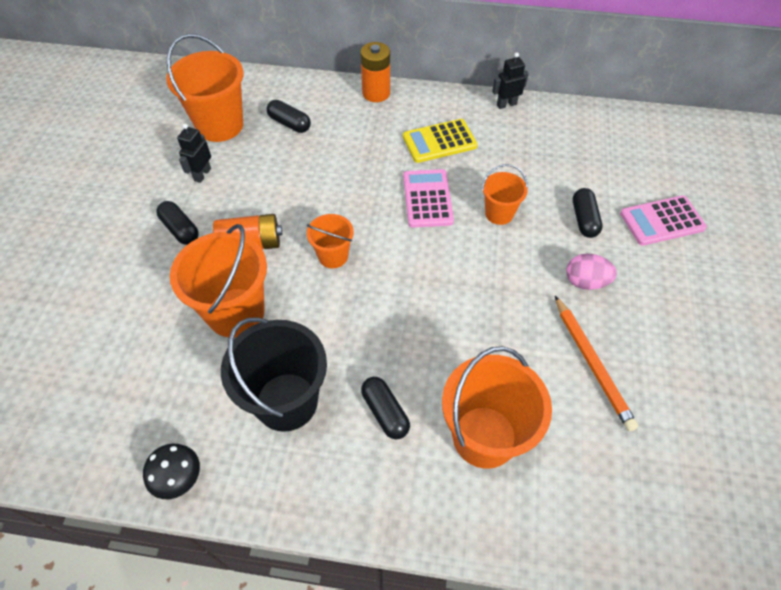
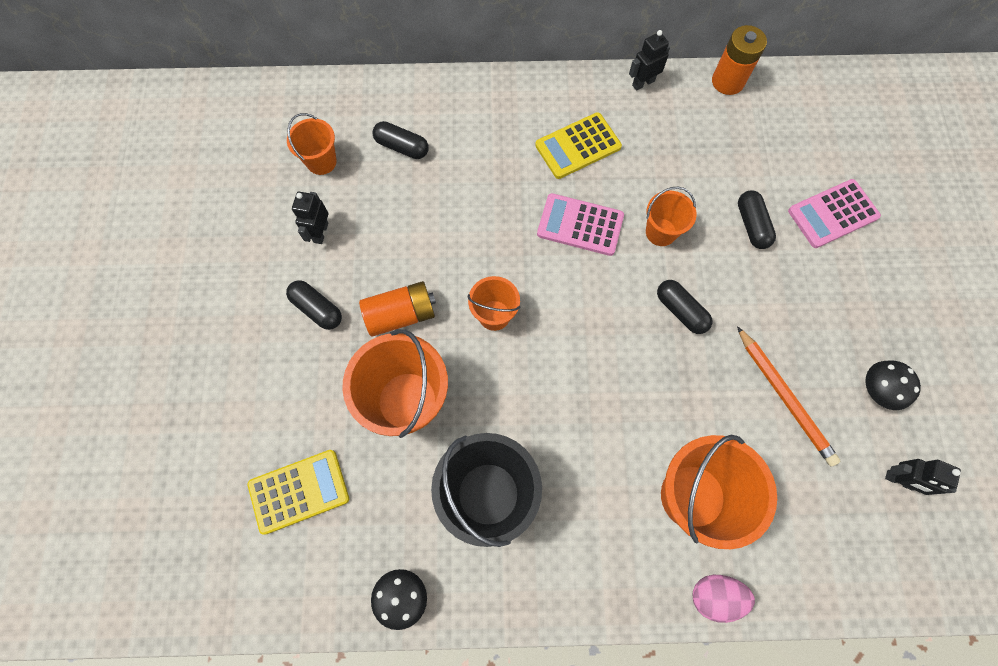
camera: 10 degrees left, 15 degrees up
orange bucket [166,34,243,142] -> orange bucket [287,113,337,175], size x0.55
orange battery [360,42,390,102] -> orange battery moved to [712,25,767,95]
black capsule [361,377,410,440] -> black capsule moved to [657,280,712,334]
pink calculator [403,169,454,228] -> pink calculator turned 60 degrees counterclockwise [537,193,624,256]
pink egg [566,254,617,290] -> pink egg moved to [693,575,755,623]
none -> yellow calculator [247,450,349,535]
none -> black mushroom [865,361,921,410]
none -> black robot [885,459,961,495]

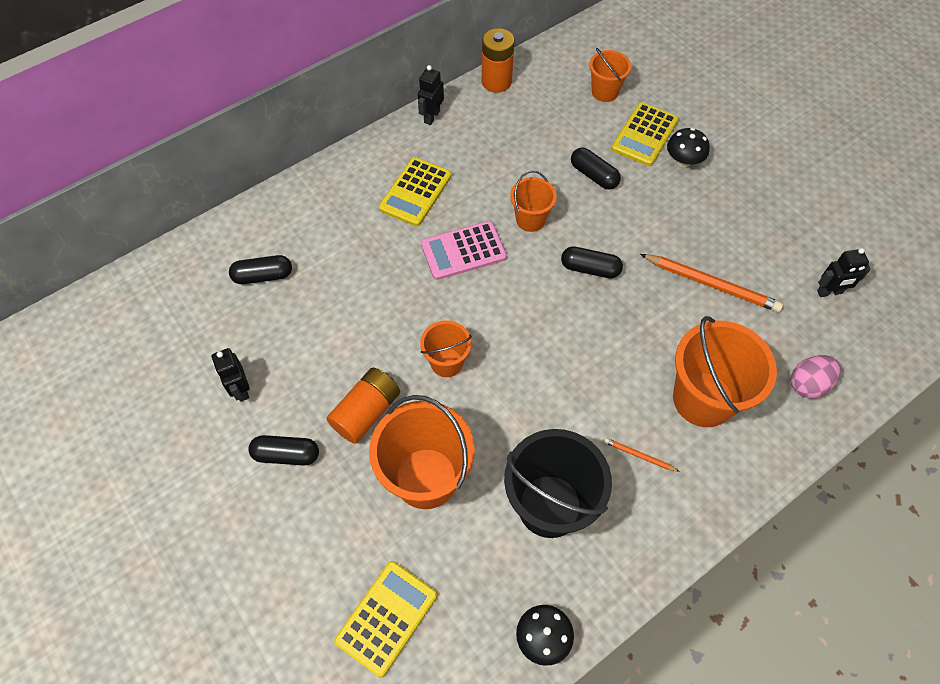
camera: 35 degrees left, 10 degrees down
orange bucket [287,113,337,175] -> orange bucket moved to [589,48,631,102]
pink egg [693,575,755,623] -> pink egg moved to [791,355,841,398]
pink calculator [788,179,881,248] -> yellow calculator [611,102,679,166]
black mushroom [865,361,921,410] -> black mushroom moved to [667,128,710,167]
none -> orange pencil [604,438,680,472]

